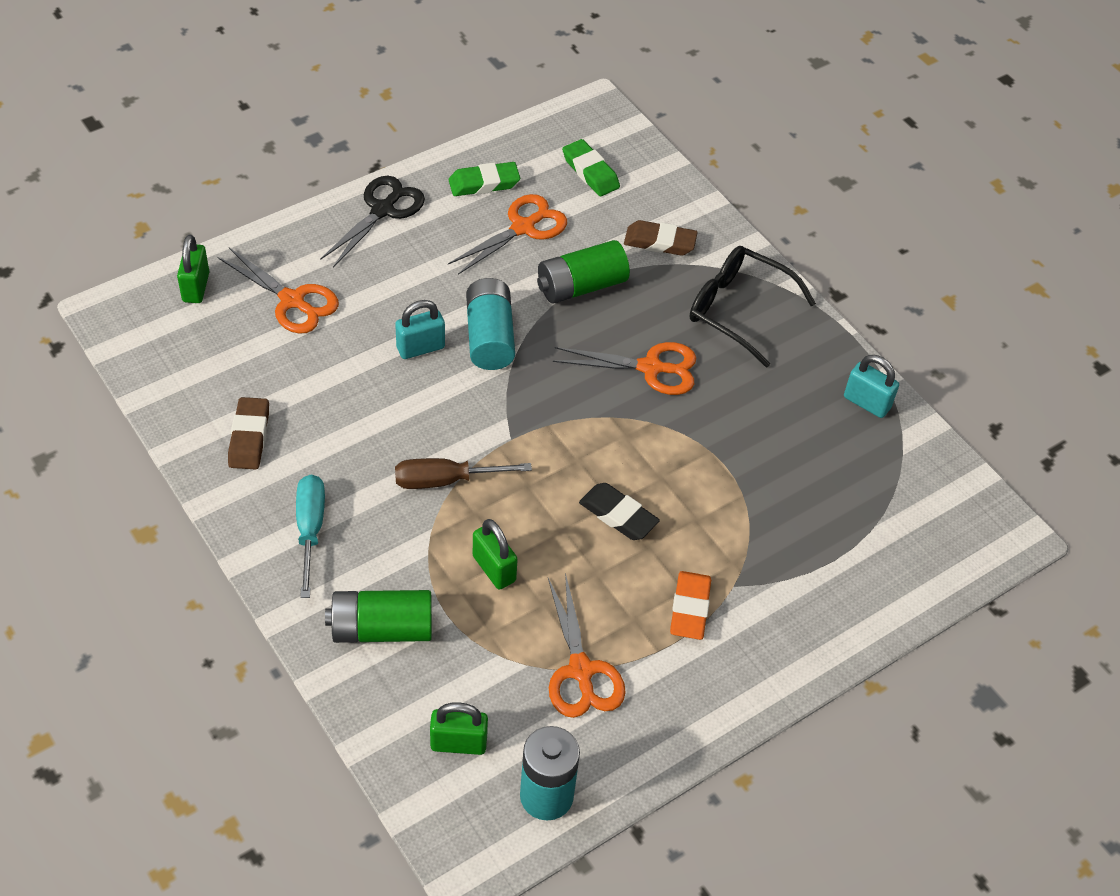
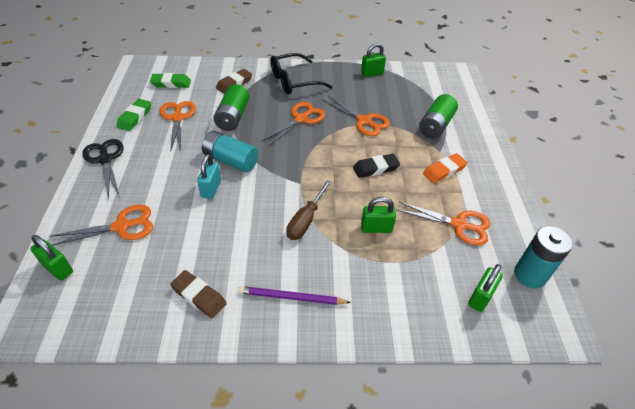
camera: 55 degrees left, 5 degrees down
turquoise screwdriver [296,475,325,598] -> purple pencil [238,286,351,305]
green battery [325,590,432,643] -> green battery moved to [419,94,458,139]
orange eraser [670,571,711,640] -> orange eraser turned 75 degrees counterclockwise [423,153,468,183]
turquoise padlock [844,355,899,418] -> green padlock [361,43,386,77]
none -> orange scissors [323,95,390,136]

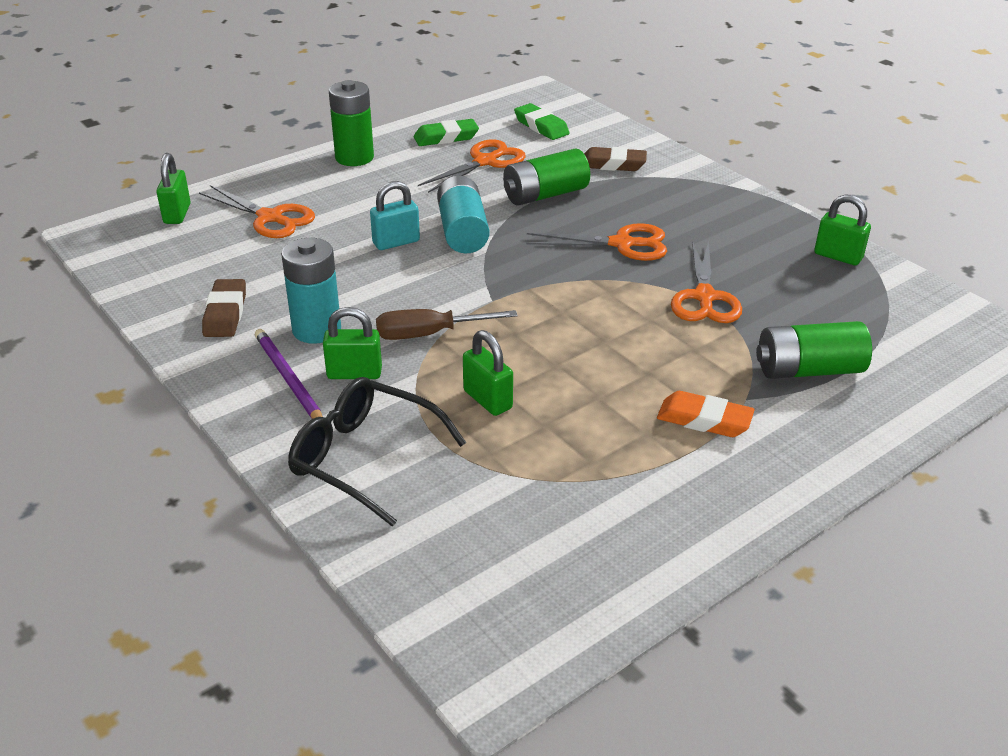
camera: 55 degrees right, 10 degrees down
black scissors [82,139,124,200] -> green battery [329,80,374,166]
black glasses [270,53,333,94] -> black glasses moved to [288,377,466,526]
black eraser [353,154,400,178] -> none
orange scissors [397,202,490,246] -> none
green padlock [468,264,503,312] -> green padlock moved to [323,307,382,379]
turquoise battery [514,226,573,289] -> turquoise battery moved to [281,238,341,344]

